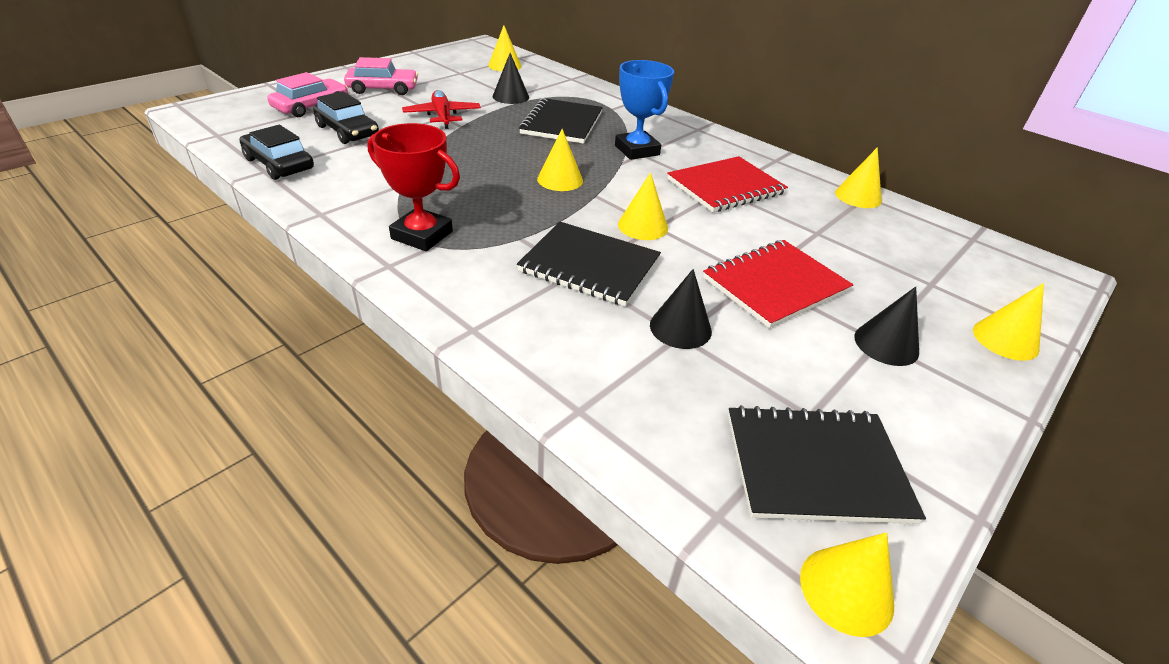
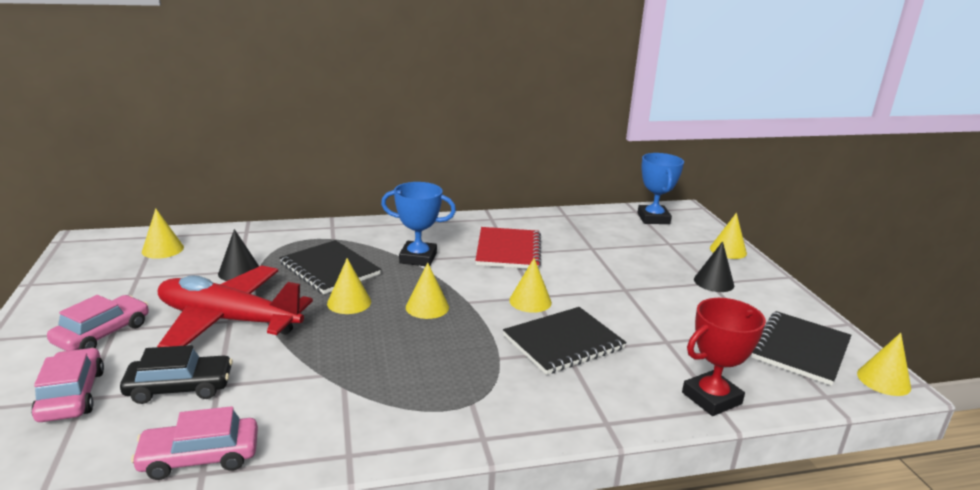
camera: 55 degrees left, 15 degrees down
black car [239,125,314,180] -> pink car [131,406,258,480]
red trophy [367,123,460,251] -> red trophy moved to [682,298,766,416]
red plane [402,90,481,129] -> red plane [157,265,313,347], size x1.86
black cone [650,269,712,349] -> none
red notebook [703,240,853,328] -> none
yellow cone [835,147,882,208] -> yellow cone moved to [327,258,371,314]
none -> blue trophy [637,153,684,224]

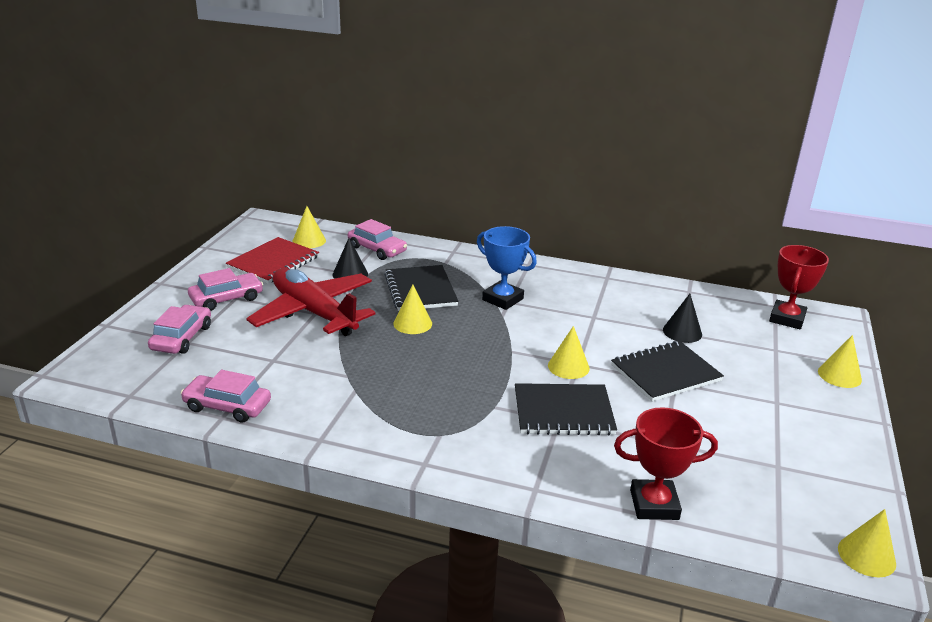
camera: 30 degrees right, 5 degrees up
black car [120,345,233,404] -> none
yellow cone [406,263,449,319] -> none
red notebook [475,227,541,268] -> red notebook moved to [226,237,319,284]
blue trophy [637,153,684,224] -> red trophy [769,245,829,329]
black cone [694,241,734,292] -> black cone moved to [663,294,702,343]
black notebook [751,311,851,386] -> black notebook moved to [611,341,724,402]
none -> pink car [348,219,407,260]

